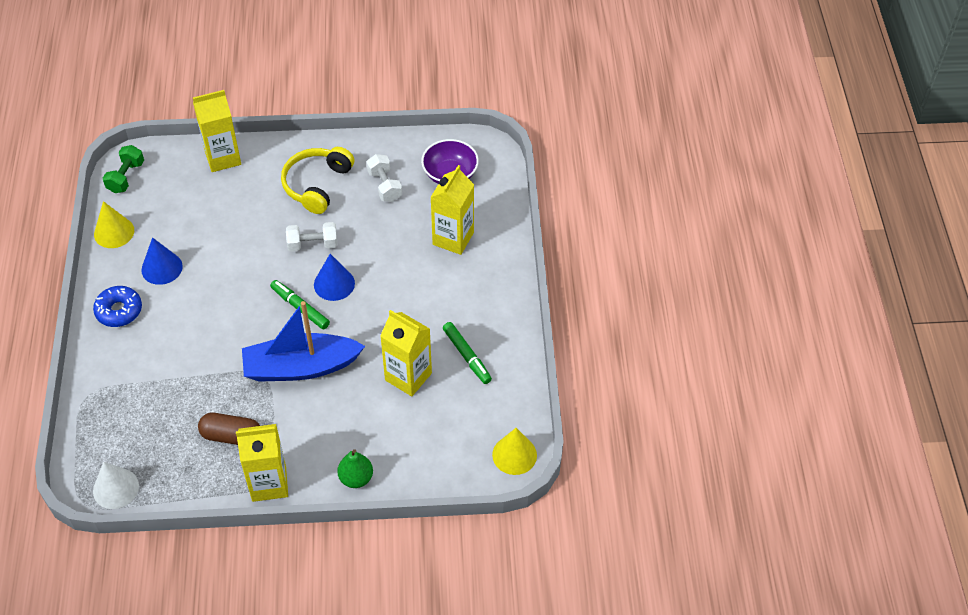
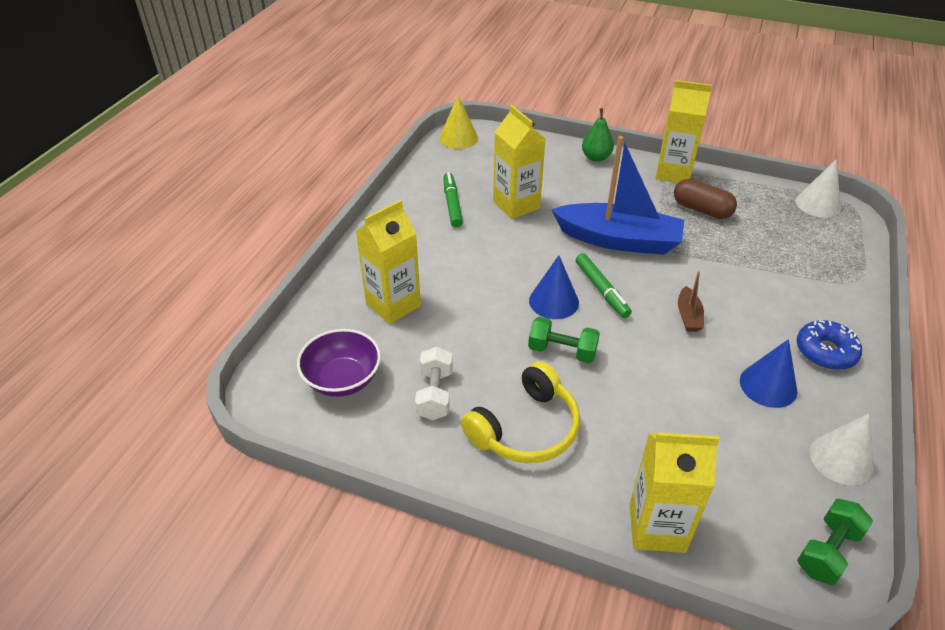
camera: 155 degrees left, 10 degrees down
yellow cone [94,201,134,248] -> white cone [810,414,874,486]
white dumbbell [286,222,337,252] -> green dumbbell [528,317,600,363]
none -> brown boat [678,271,704,332]

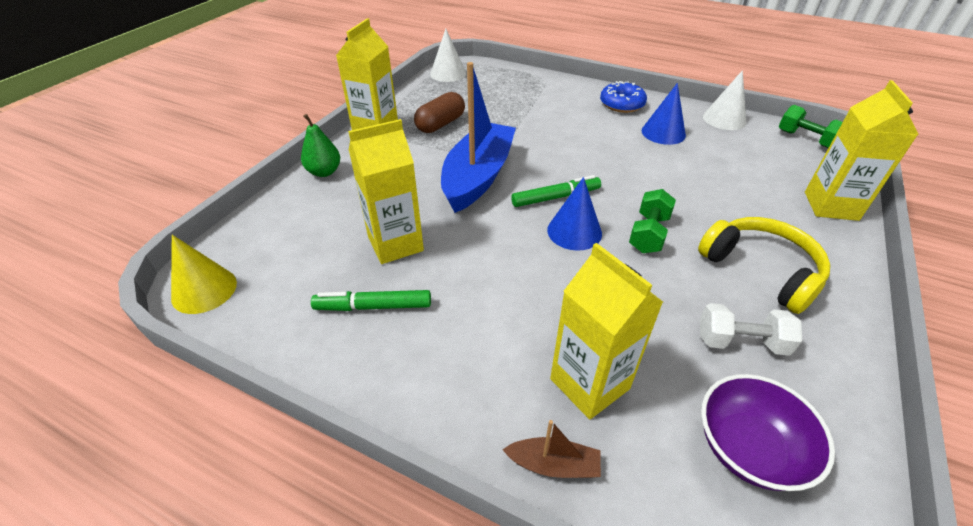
camera: 85 degrees left, 0 degrees up
brown boat [678,271,704,332] -> brown boat moved to [502,420,601,478]

